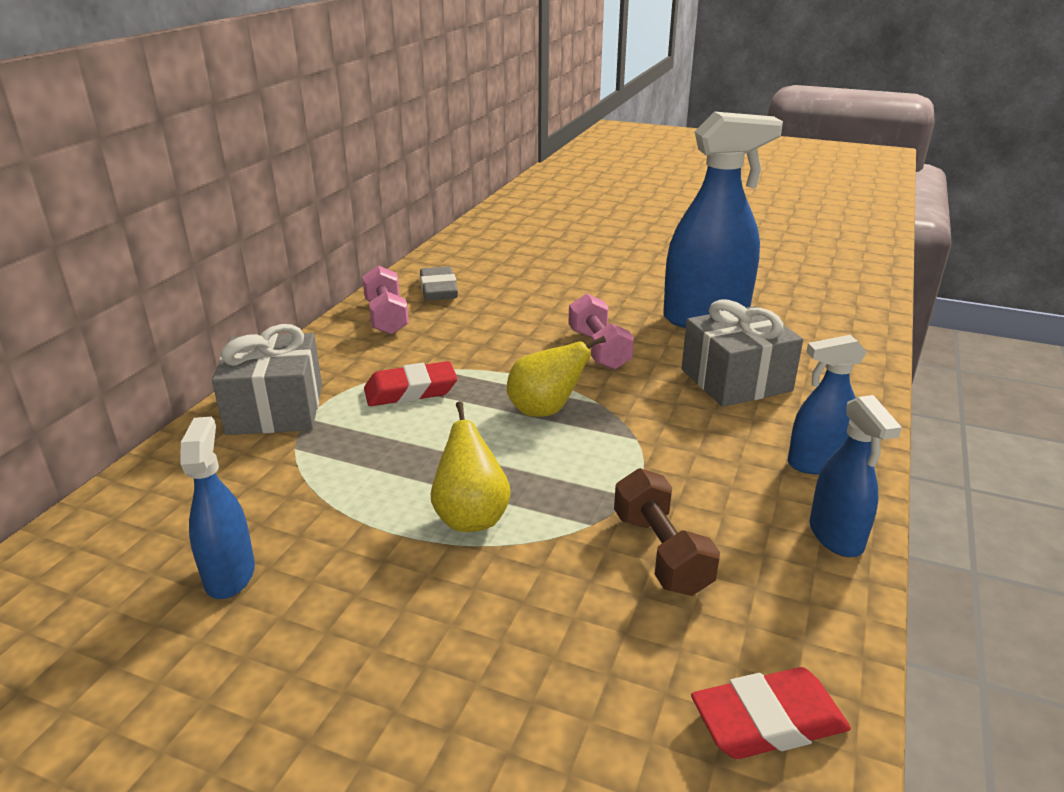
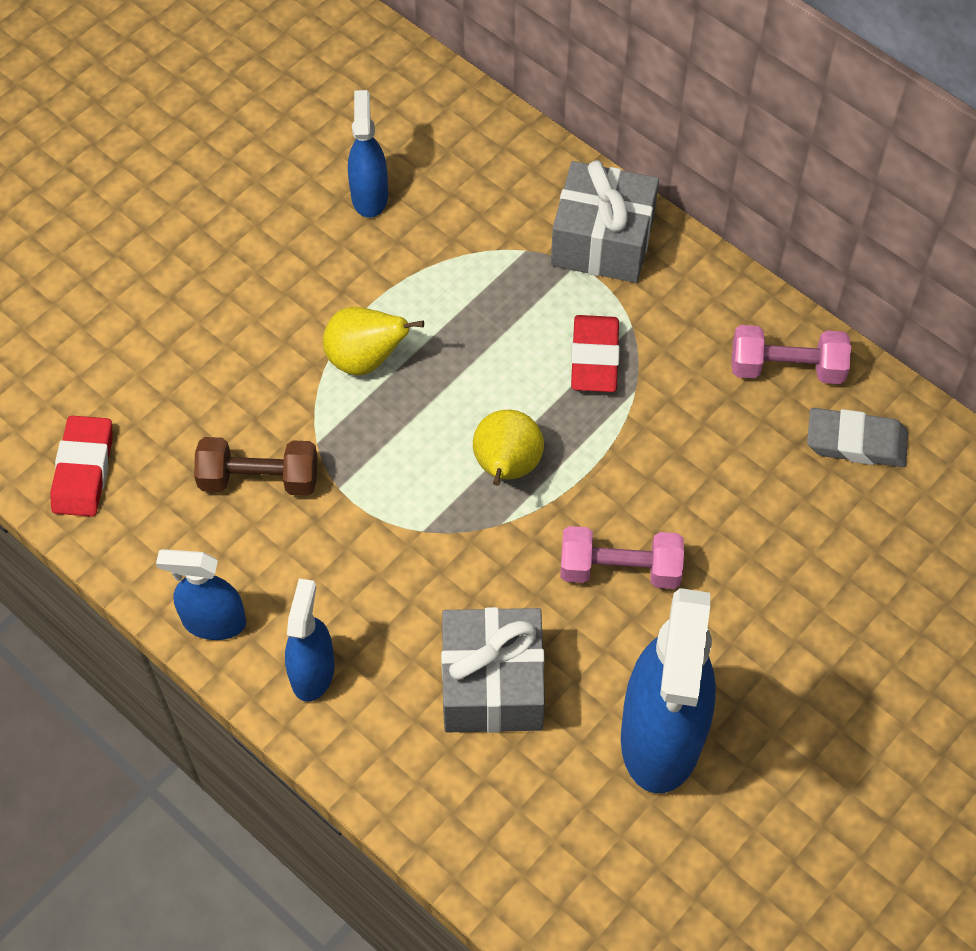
camera: 110 degrees right, 30 degrees up
blue spray bottle [181,417,255,599] -> blue spray bottle turned 105 degrees counterclockwise [348,90,388,218]

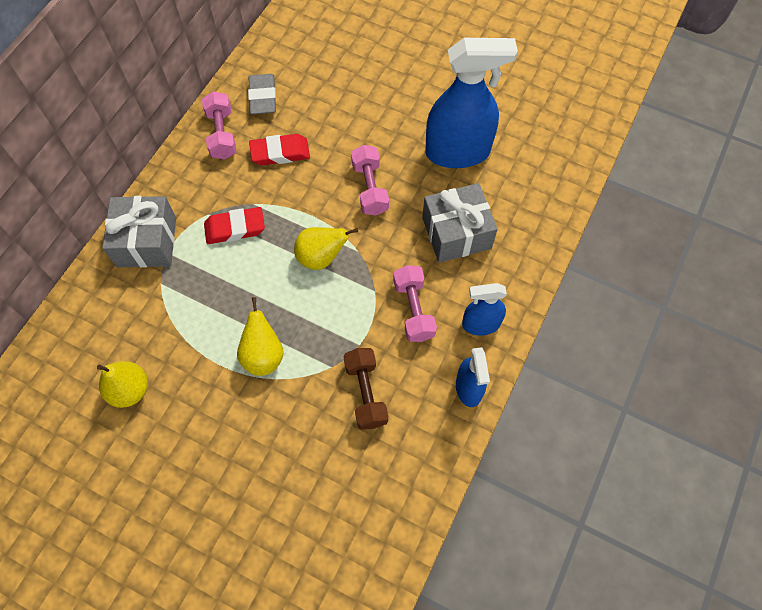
camera: 105 degrees left, 5 degrees up
red eraser [50,416,113,517] -> red eraser moved to [249,134,310,165]
blue spray bottle [348,90,388,218] -> yellow pear [97,361,148,408]
none -> pink dumbbell [393,265,437,342]

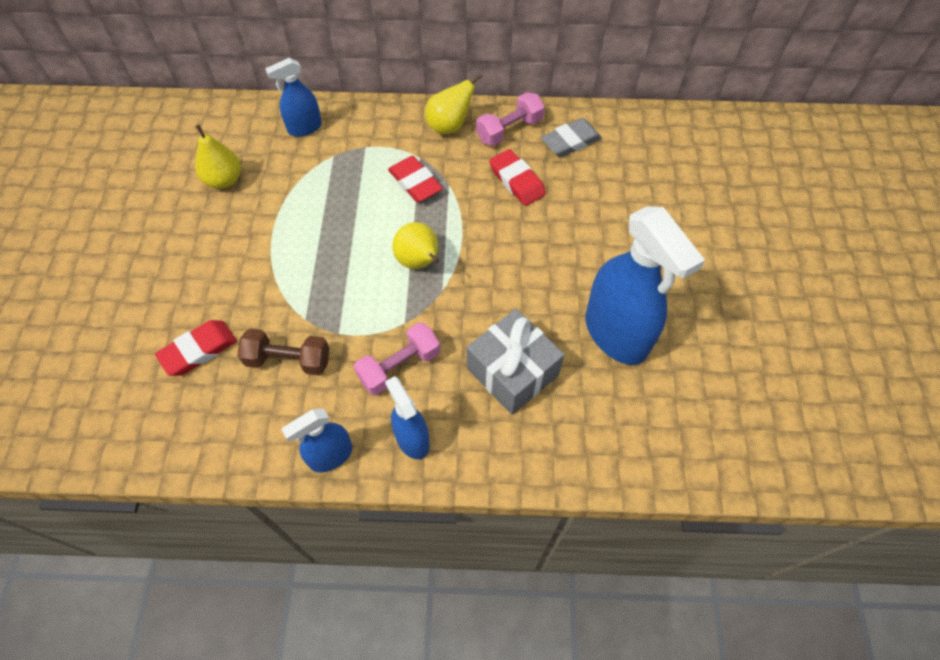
camera: 65 degrees right, 5 degrees down
grey gift [102,196,176,268] -> none
yellow pear [237,297,284,376] -> yellow pear moved to [425,73,483,134]
brown dumbbell [343,348,388,430] -> brown dumbbell turned 45 degrees clockwise [238,329,329,375]
pink dumbbell [351,145,389,216] -> none
none -> red eraser [155,320,237,376]
none -> blue spray bottle [265,58,322,137]

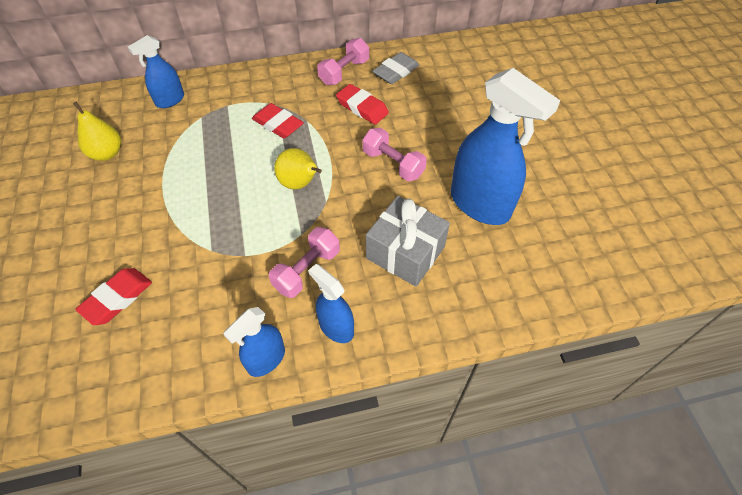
camera: 15 degrees left, 5 degrees down
brown dumbbell [238,329,329,375] -> none
yellow pear [425,73,483,134] -> none
none -> pink dumbbell [362,128,427,181]

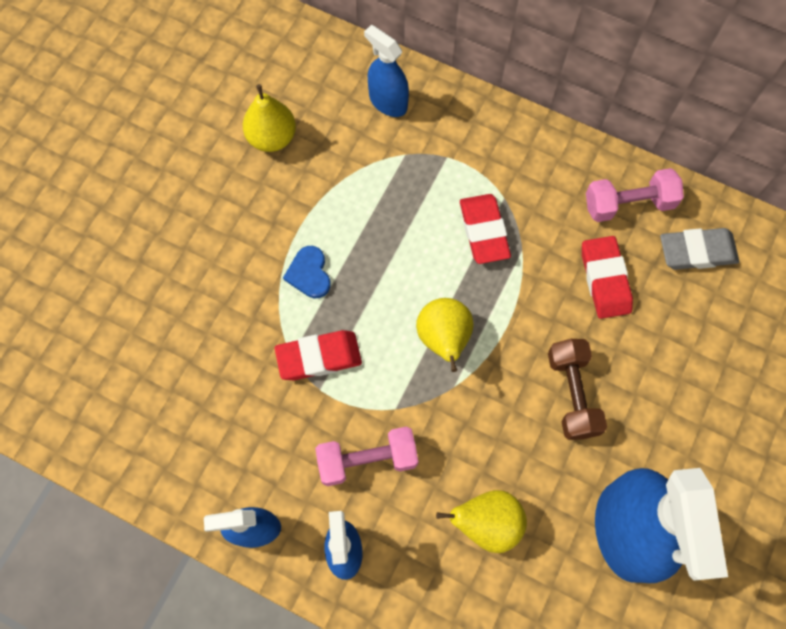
camera: 40 degrees right, 15 degrees up
red eraser [75,268,152,325] -> red eraser moved to [275,330,362,381]
blue spray bottle [128,35,184,108] -> blue spray bottle turned 45 degrees clockwise [364,25,409,117]
pink dumbbell [362,128,427,181] -> brown dumbbell [548,339,607,440]
grey gift [366,196,450,287] -> yellow pear [436,490,527,553]
none -> blue heart [283,246,331,298]

